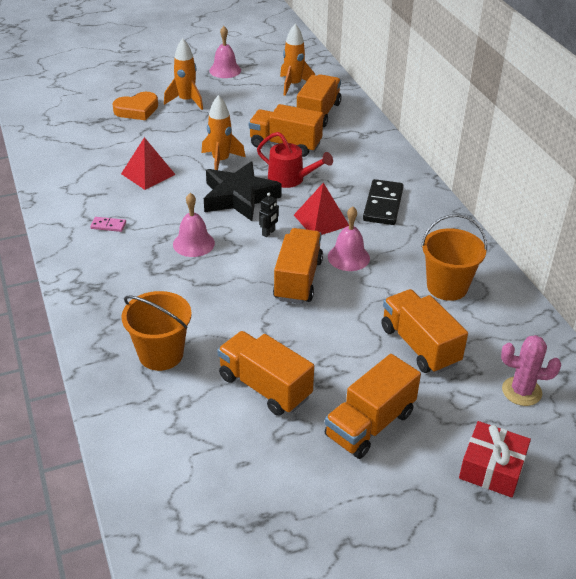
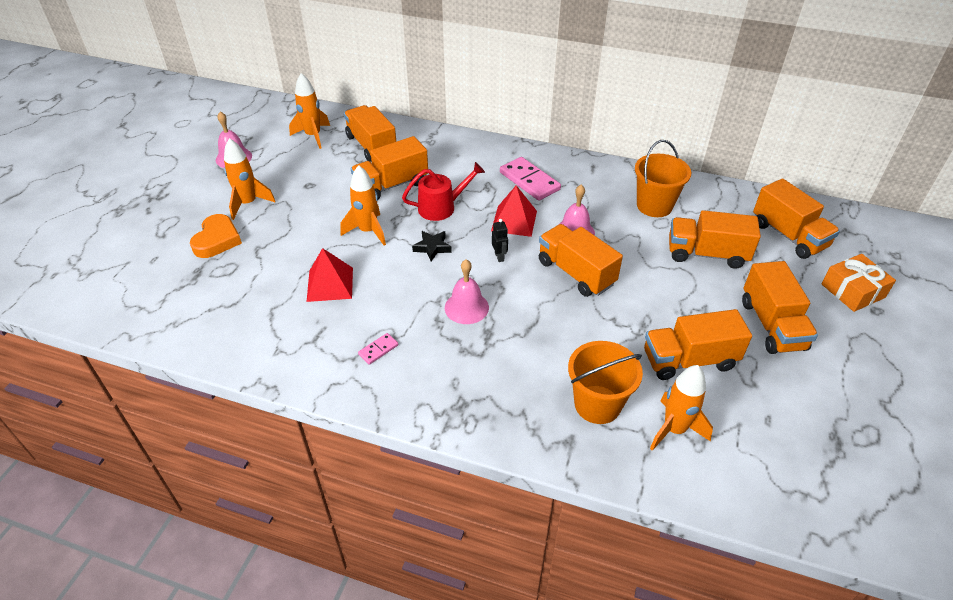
camera: 50 degrees left, 5 degrees up
black star [204,161,282,221] -> black star [412,231,452,261], size x0.46
black domino [363,179,404,225] -> pink domino [500,157,561,201]
red gift [459,421,531,498] -> orange gift [822,254,896,312]
pink cactus [501,335,561,406] -> orange truck [753,179,840,259]
none -> orange rocket [650,365,713,451]

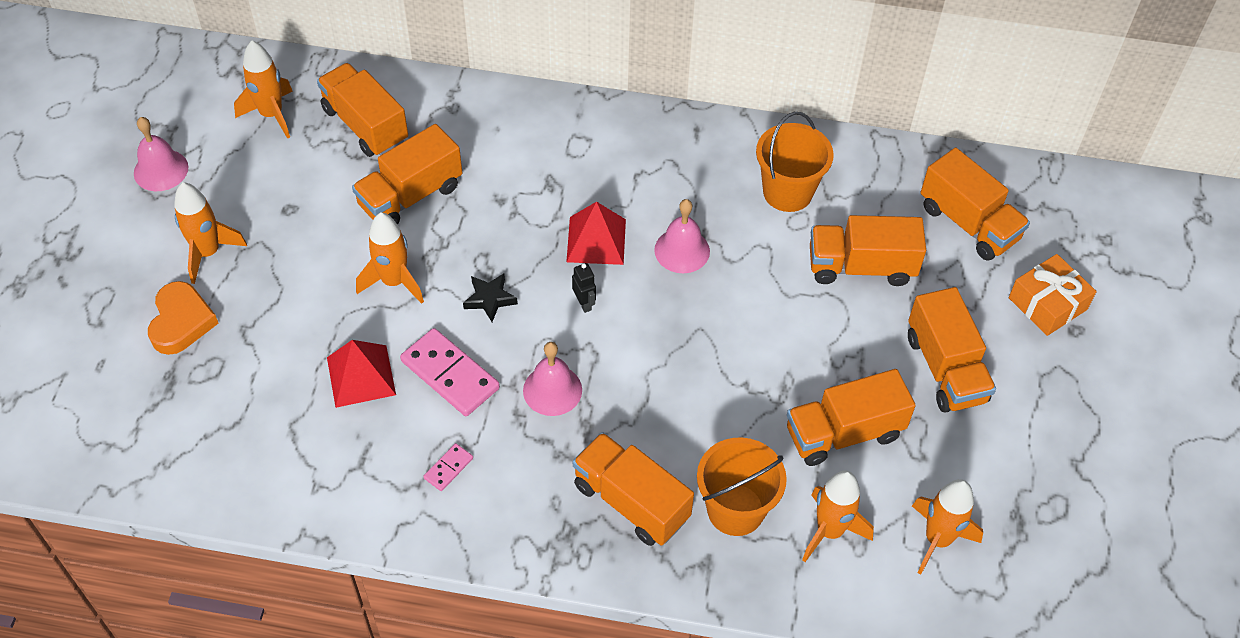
camera: 10 degrees left, 10 degrees up
red watering can [402,162,485,221] -> none
pink domino [500,157,561,201] -> pink domino moved to [400,328,500,416]
orange truck [539,224,623,297] -> orange truck moved to [573,432,694,546]
none -> orange rocket [912,479,983,575]

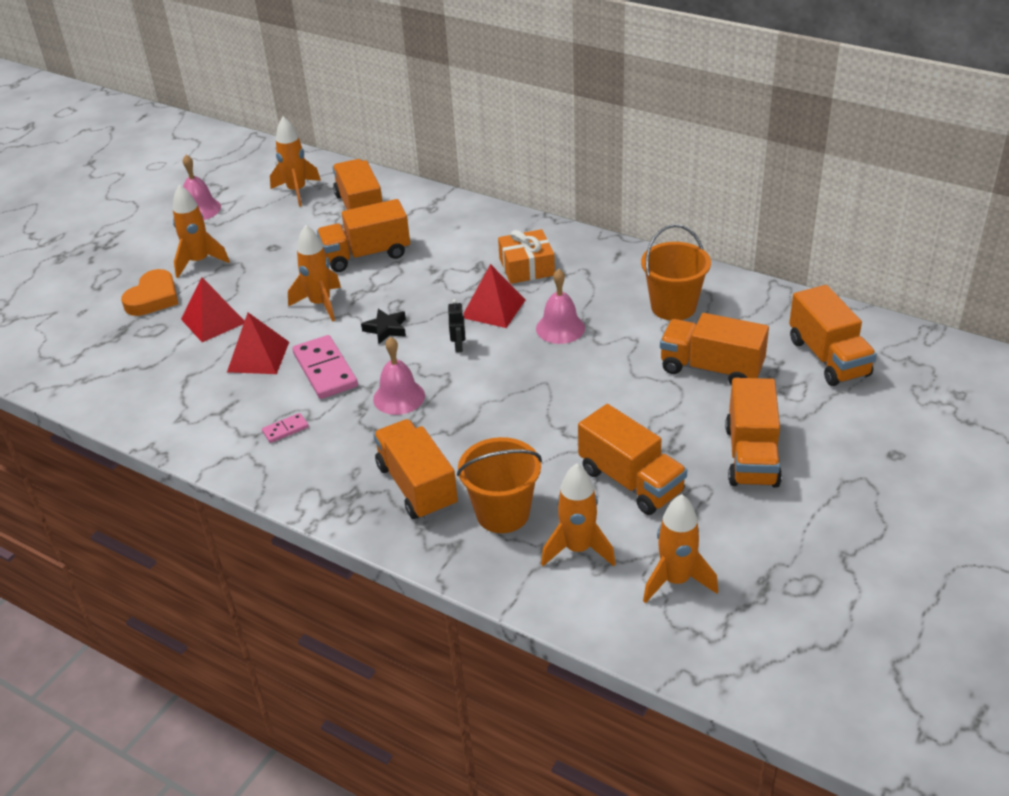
camera: 25 degrees right, 15 degrees down
orange truck [787,369,916,466] -> orange truck turned 135 degrees counterclockwise [578,404,687,515]
orange gift [1009,254,1097,336] -> orange gift moved to [498,229,555,284]
none -> red pyramid [181,277,244,342]

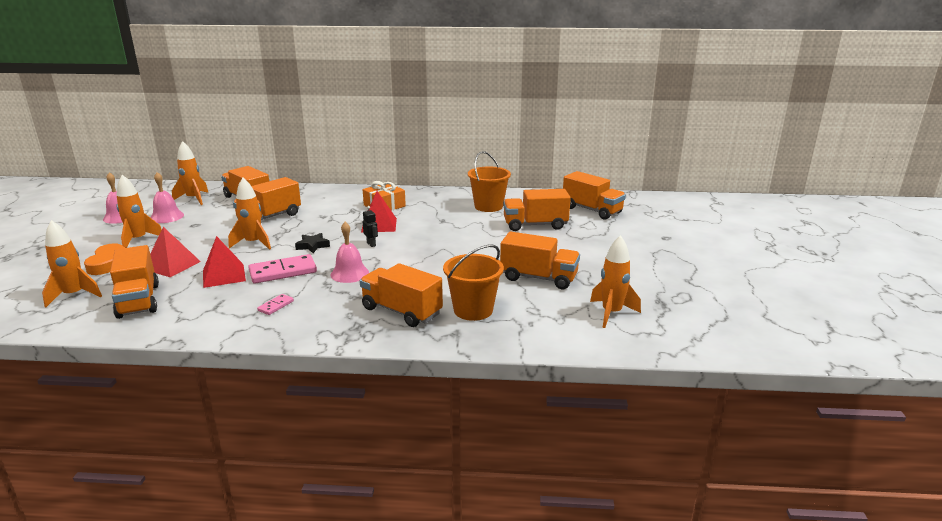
camera: 30 degrees left, 15 degrees down
pink domino [292,335,358,399] -> pink domino turned 60 degrees counterclockwise [249,254,317,283]
pink bell [536,269,585,344] -> pink bell moved to [151,172,184,223]
orange rocket [541,463,616,566] -> orange rocket moved to [42,220,102,308]
orange truck [725,378,782,488] -> orange truck moved to [110,245,159,319]

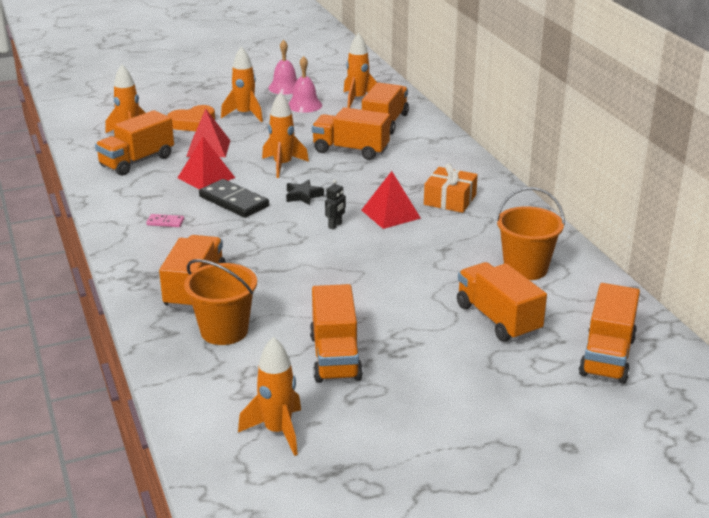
camera: 65 degrees right, 5 degrees up
pink domino [249,254,317,283] -> black domino [199,179,269,218]
pink bell [331,222,369,283] -> none

